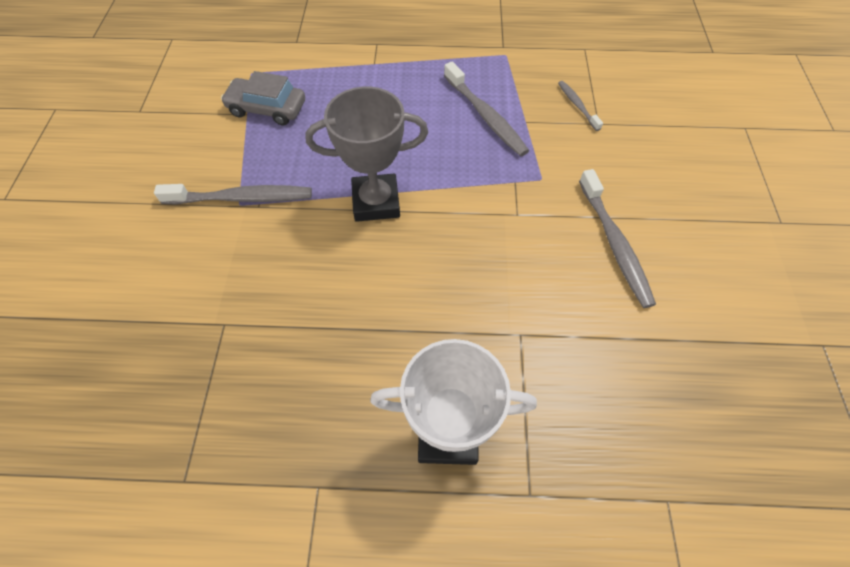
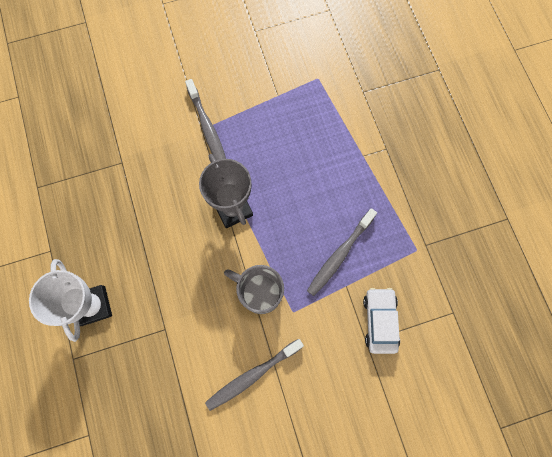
camera: 70 degrees right, 15 degrees up
grey car [221,71,305,125] -> none
grey toothbrush [558,81,603,131] -> white car [363,288,400,354]
none -> grey mug [224,265,284,314]

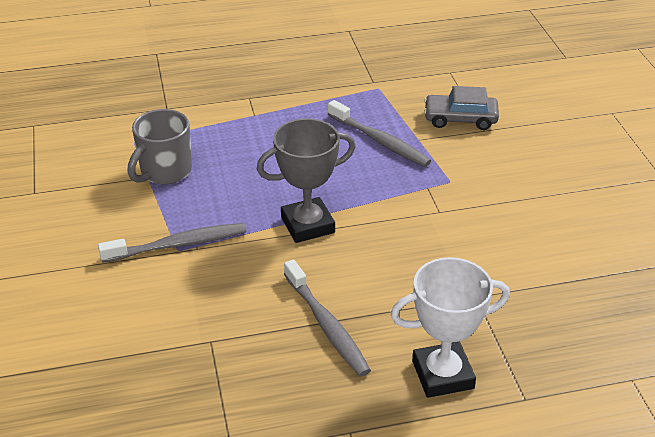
camera: 85 degrees left, 35 degrees down
grey toothbrush [205,339,304,411] -> grey toothbrush moved to [284,259,371,377]
grey mug [224,265,284,314] -> grey mug moved to [127,109,192,184]
white car [363,288,400,354] -> grey car [424,86,499,130]

